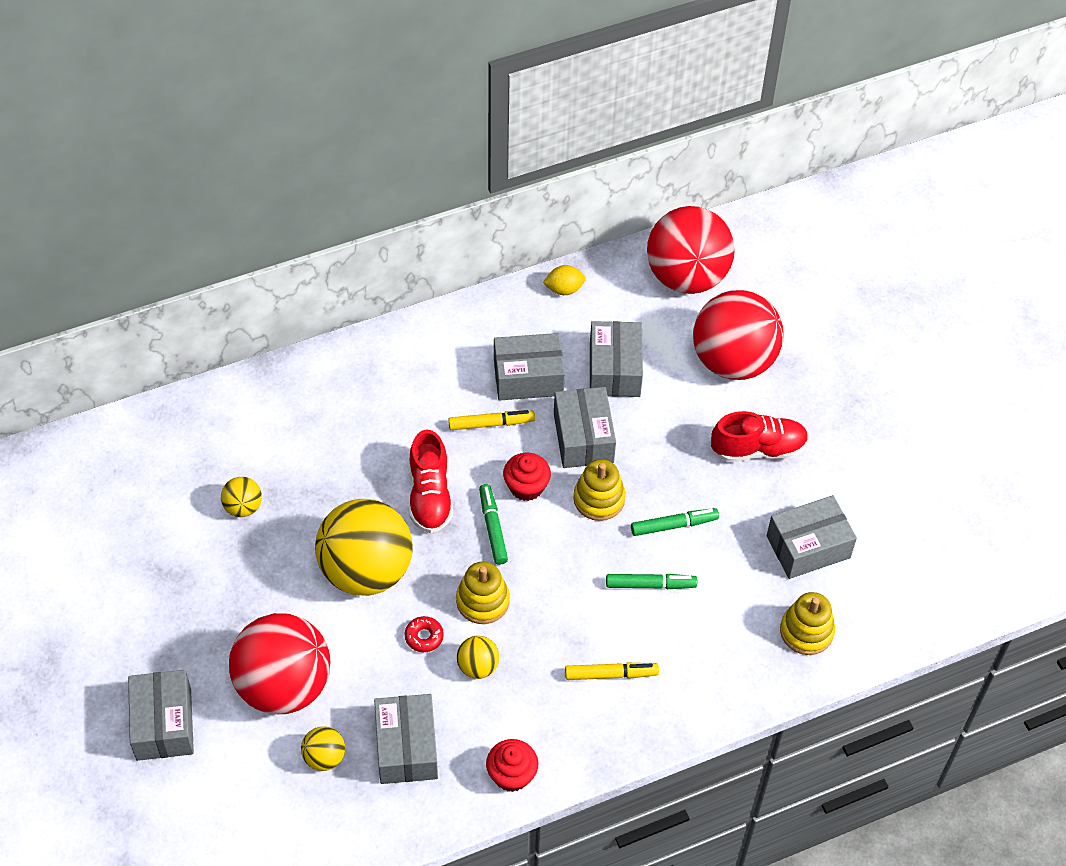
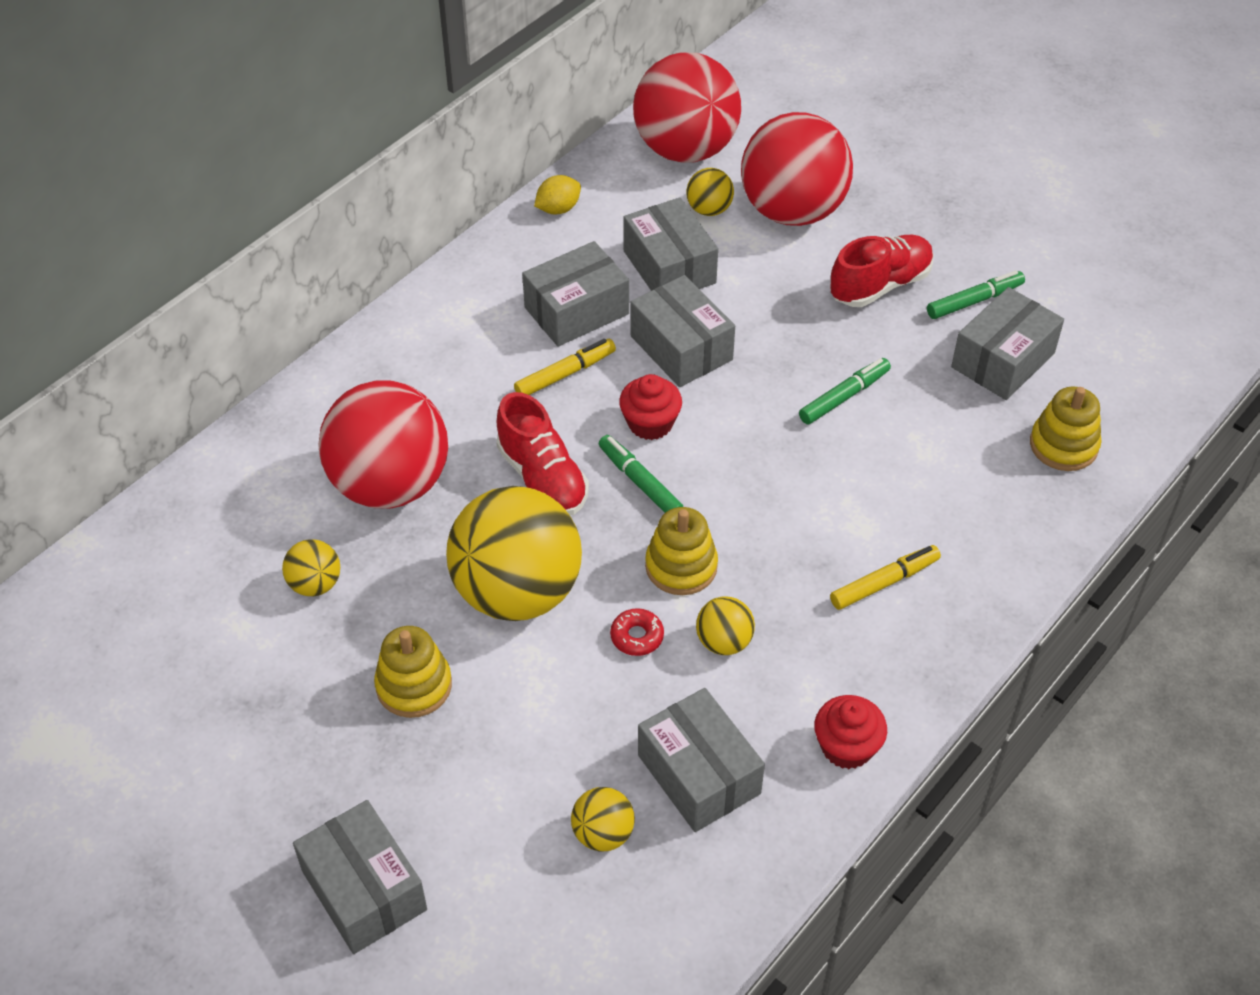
camera: 25 degrees left, 5 degrees down
red ball [229,613,330,714] -> red ball moved to [318,380,448,508]
yellow stacking toy [573,459,626,521] -> yellow stacking toy moved to [374,626,452,718]
green marker [606,574,697,589] -> green marker moved to [927,270,1025,319]
none -> yellow ball [686,168,734,216]

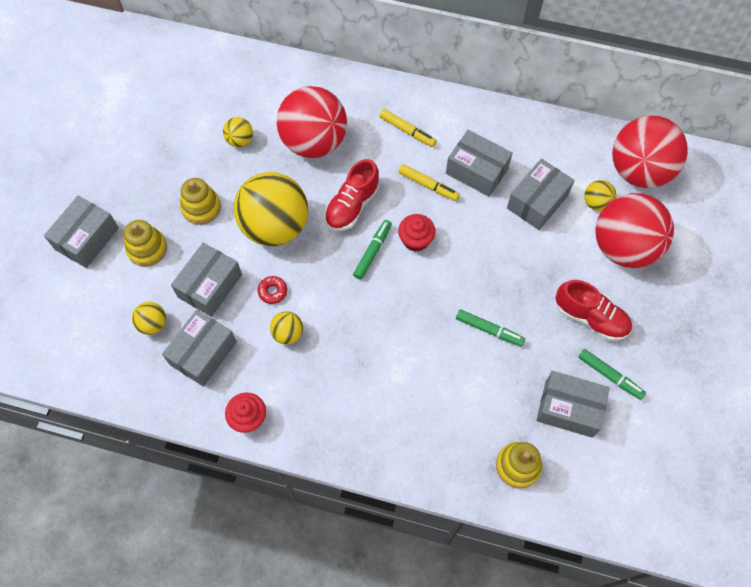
camera: 65 degrees right, 15 degrees up
yellow lemon [534,175,581,215] -> none
grey box [630,275,735,387] -> grey box moved to [171,243,242,317]
yellow stacking toy [645,507,718,595] -> yellow stacking toy moved to [124,220,167,267]
yellow marker [830,545,941,610] -> yellow marker moved to [379,109,437,147]

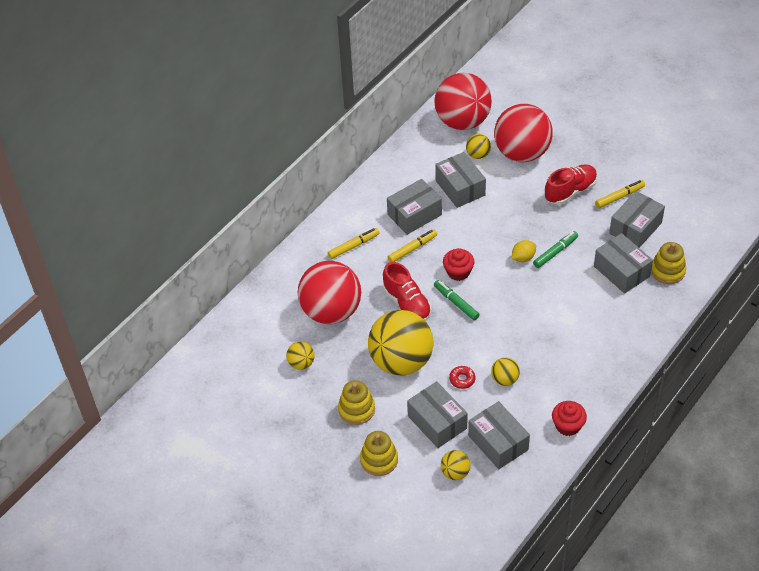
camera: 65 degrees left, 15 degrees down
grey box [44,196,119,268] -> grey box moved to [594,233,653,294]
green marker [578,349,646,400] -> yellow marker [595,180,645,208]
none -> yellow lemon [511,240,536,262]

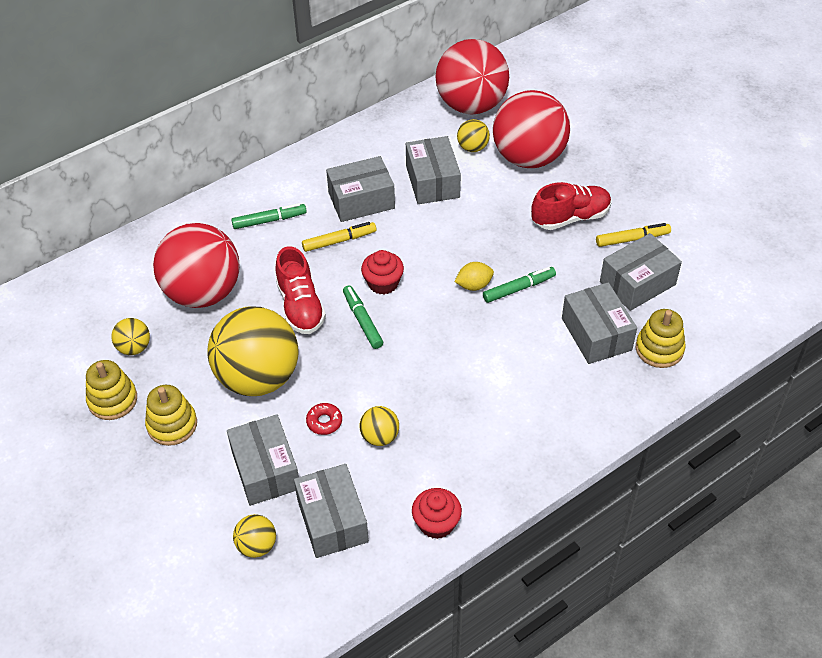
camera: 15 degrees right, 0 degrees up
yellow marker [328,228,380,259] -> green marker [231,203,307,229]
yellow stacking toy [360,431,398,476] -> yellow stacking toy moved to [86,360,137,420]

